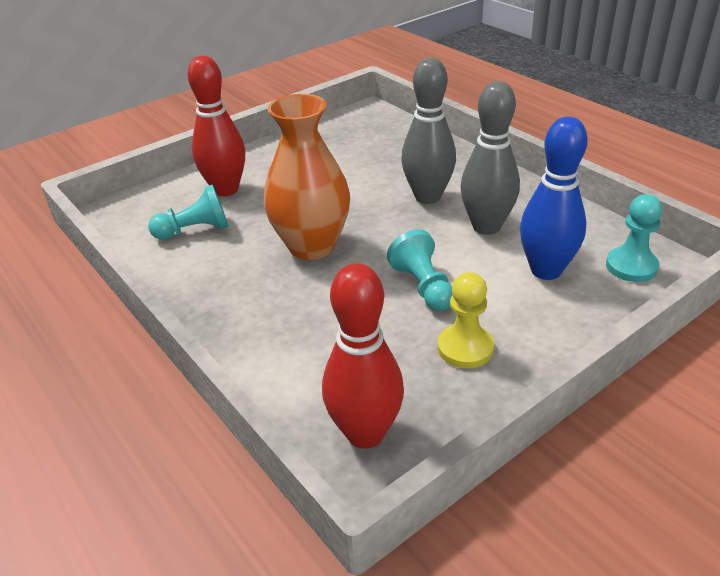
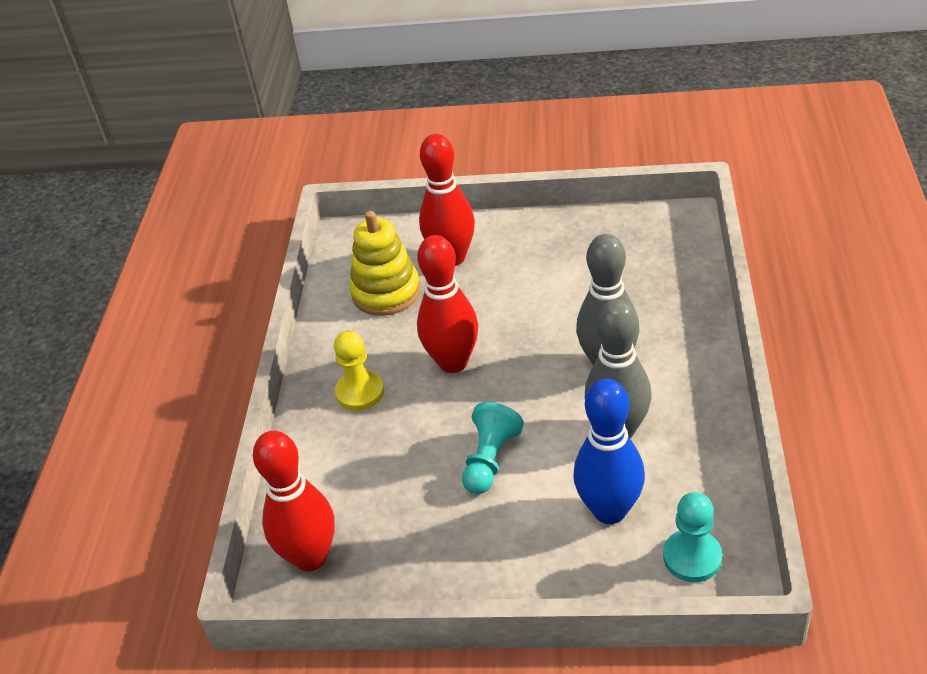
camera: 45 degrees right, 5 degrees up
turquoise pawn [148,184,229,240] -> yellow stacking toy [349,211,421,316]
orange vase [263,94,350,260] -> red bowling pin [417,235,478,373]
yellow pawn [438,272,494,368] -> yellow pawn moved to [334,331,384,411]

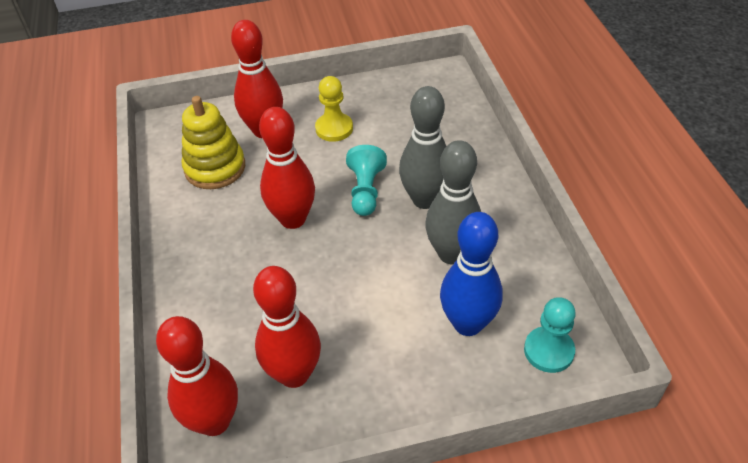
camera: 20 degrees left, 5 degrees up
yellow pawn [334,331,384,411] -> yellow pawn moved to [315,76,353,142]
turquoise pawn [462,402,524,494] -> turquoise pawn moved to [346,145,387,216]
none -> red bowling pin [253,266,321,388]

